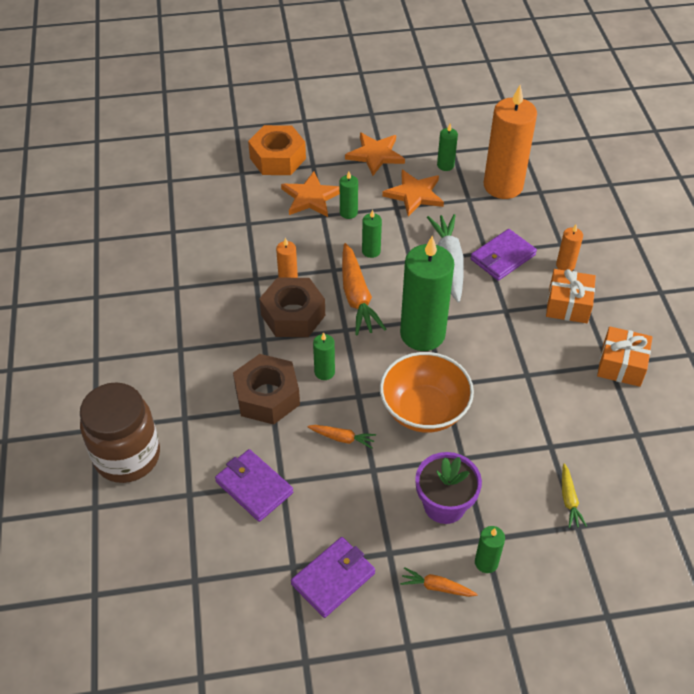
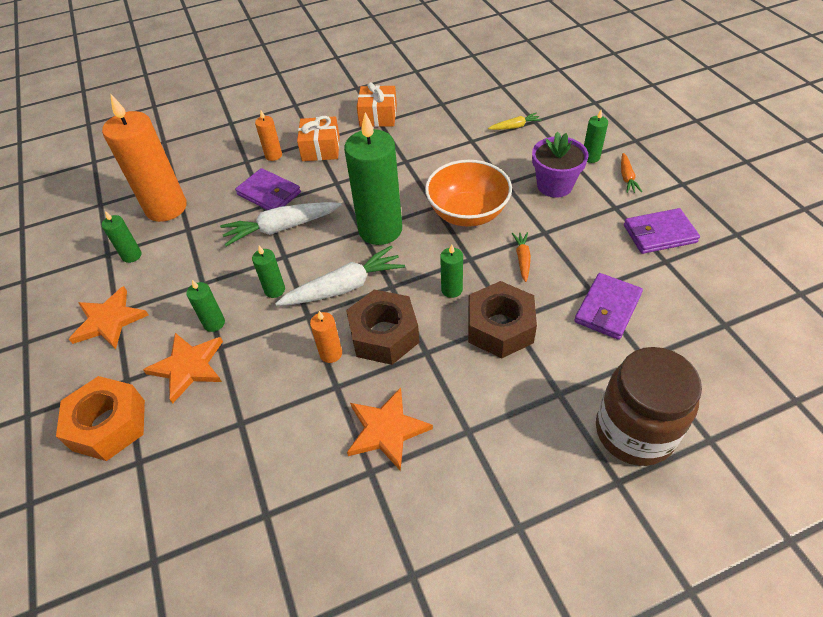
camera: 100 degrees left, 0 degrees up
purple wallet [291,537,375,618] -> purple wallet turned 45 degrees counterclockwise [624,208,700,254]
orange carrot [342,243,386,336] -> white carrot [275,246,405,306]
orange star [382,170,444,217] -> orange star moved to [347,387,433,471]

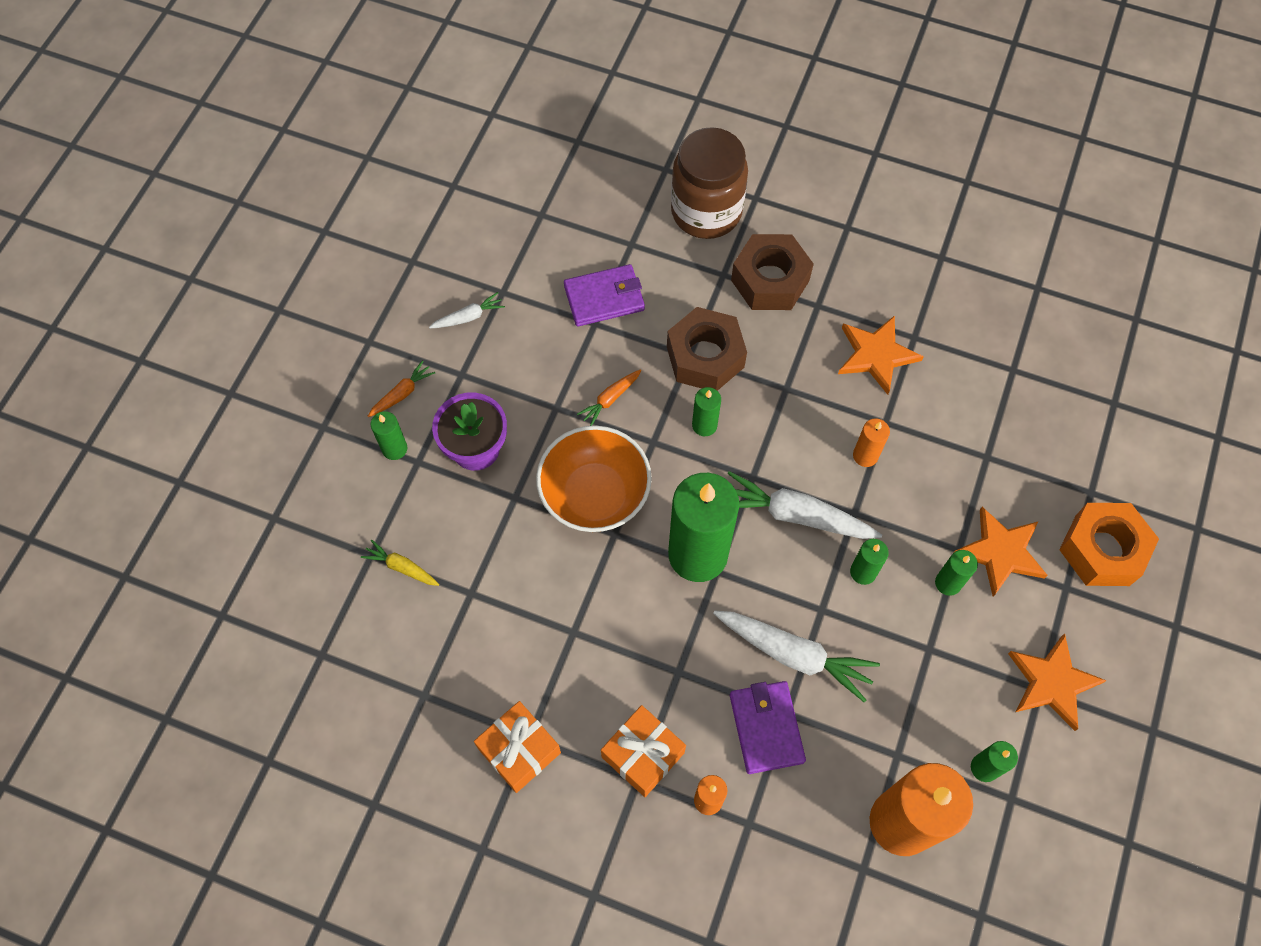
camera: 140 degrees left, 15 degrees up
brown nut [346,290,420,365] -> brown nut moved to [731,234,814,310]
purple wallet [624,208,700,254] -> white carrot [429,292,505,328]

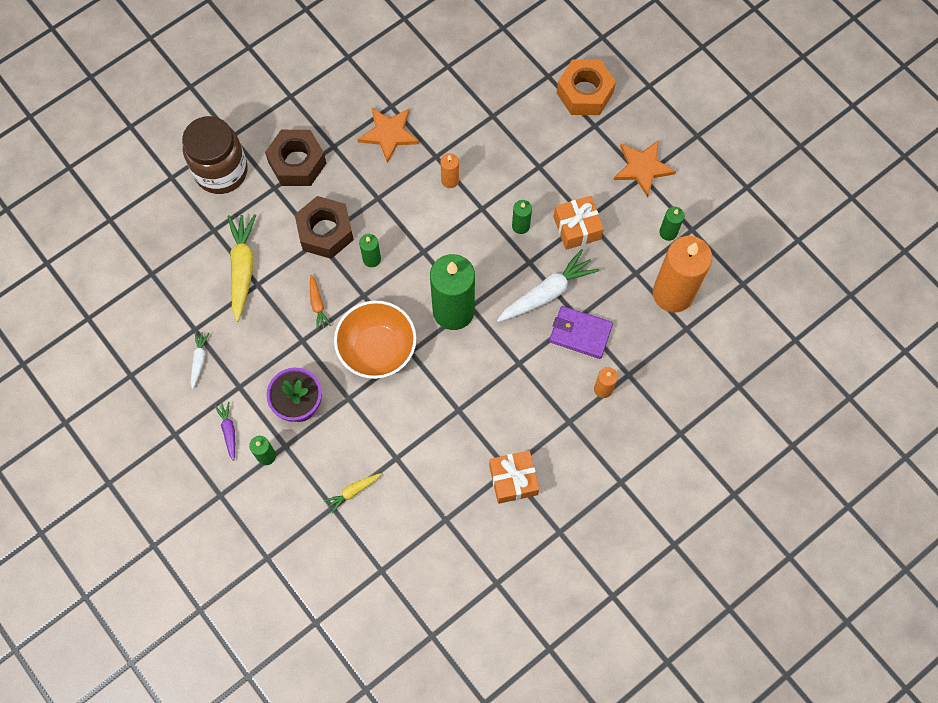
camera: 60 degrees left, 5 degrees up
orange carrot [368,360,435,417] -> purple carrot [214,402,235,461]
purple wallet [564,264,645,327] -> yellow carrot [228,214,256,322]
orange gift [601,705,686,797] -> orange gift moved to [554,196,604,250]
white carrot [728,471,882,539] -> none
green candle [935,550,978,596] -> none
orange star [954,507,1048,596] -> none

